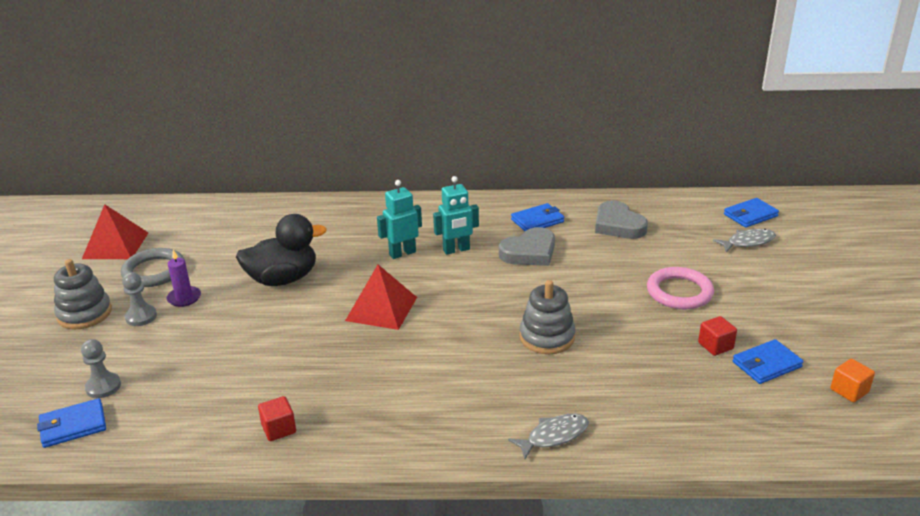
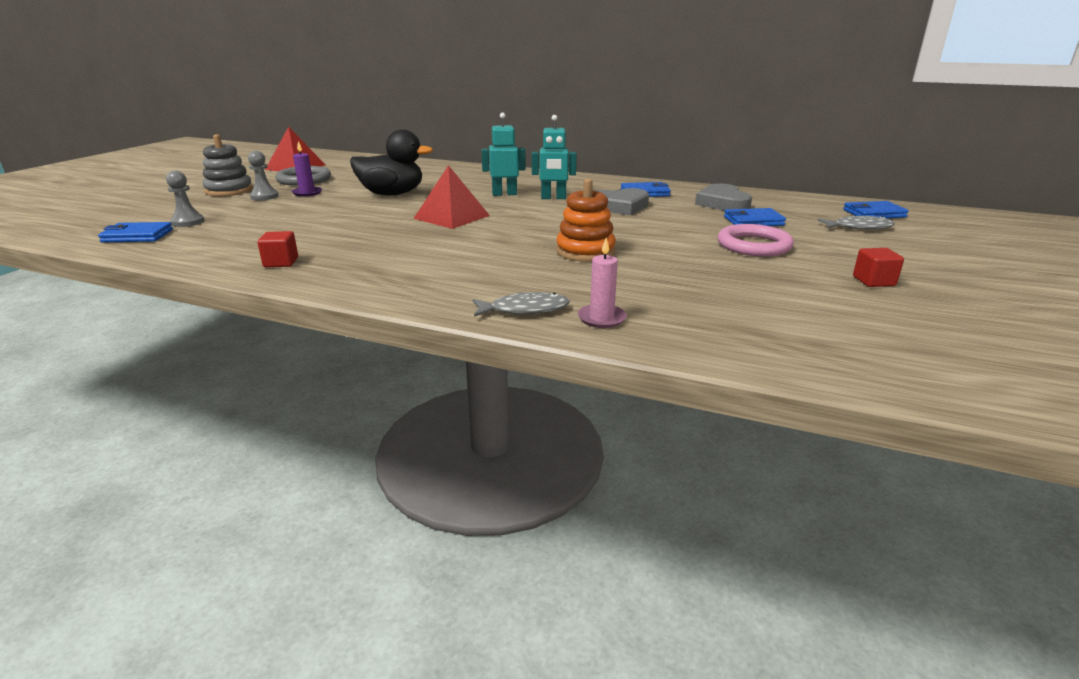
camera: 20 degrees right, 5 degrees down
grey stacking toy [519,280,576,354] -> orange stacking toy [556,179,616,262]
red cube [698,316,737,356] -> red cube moved to [853,248,904,287]
blue wallet [733,339,803,384] -> blue wallet moved to [724,208,786,226]
orange cube [831,359,875,402] -> none
none -> pink candle [578,238,627,328]

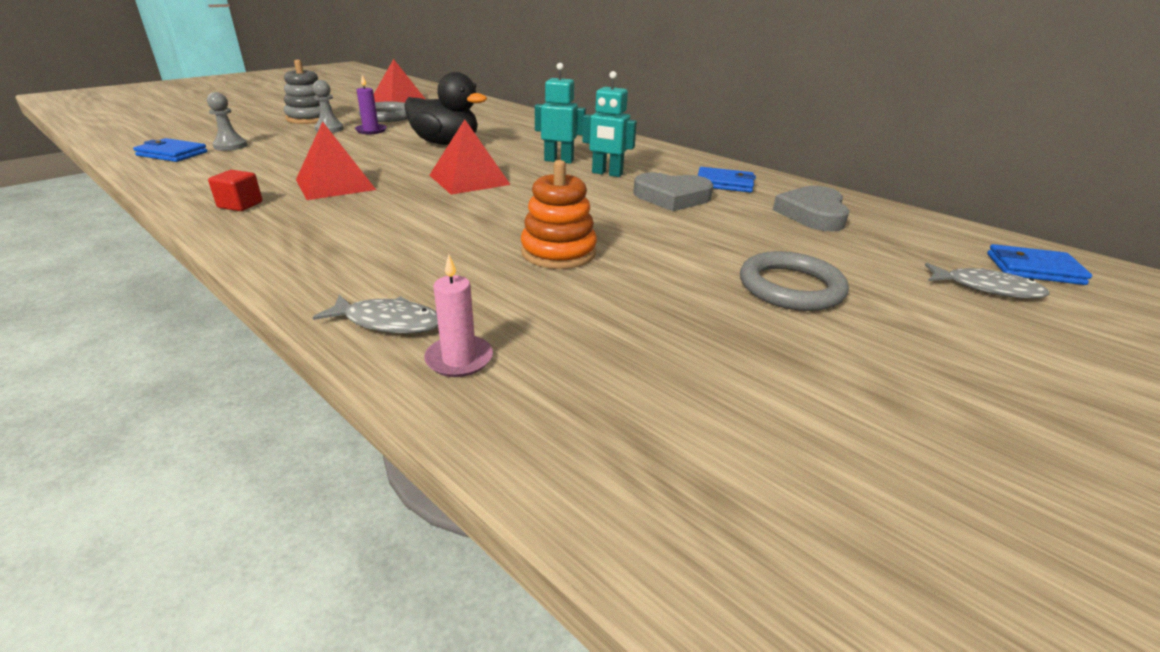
camera: 20 degrees right, 5 degrees up
pink ring [718,224,794,257] -> grey ring [740,251,849,311]
blue wallet [724,208,786,226] -> none
red cube [853,248,904,287] -> none
none -> red pyramid [296,121,376,200]

